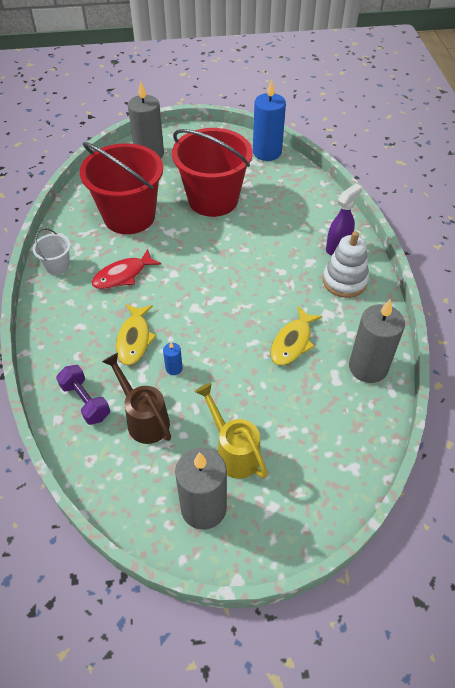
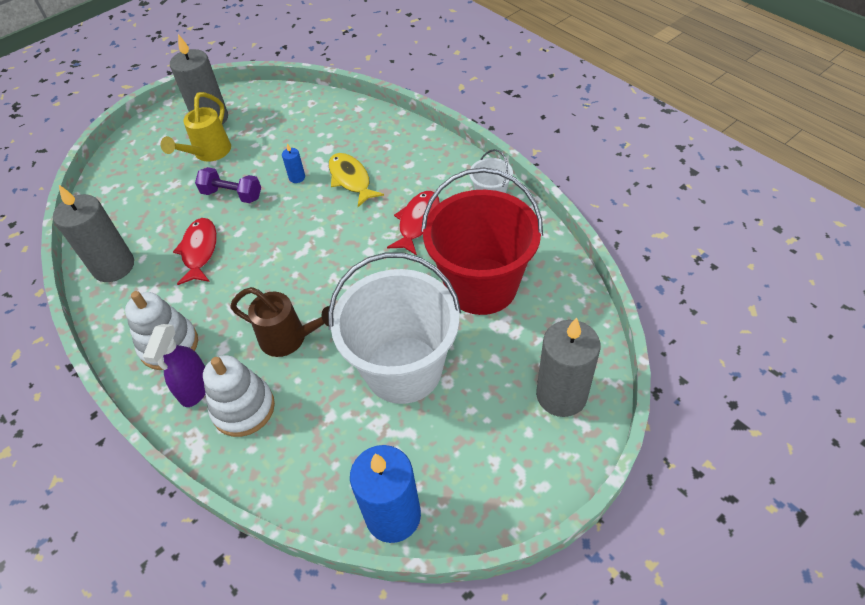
camera: 150 degrees right, 0 degrees up
purple dumbbell [56,365,110,425] -> purple dumbbell moved to [195,167,261,203]
brown watering can [102,353,171,444] -> brown watering can moved to [230,287,329,357]
red bucket [172,128,253,217] -> white bucket [328,252,461,404]
yellow watering can [195,383,268,479] -> yellow watering can turned 90 degrees clockwise [161,92,231,162]
yellow fish [271,306,323,366] -> red fish [173,218,217,285]
none -> white stacking toy [203,355,275,437]

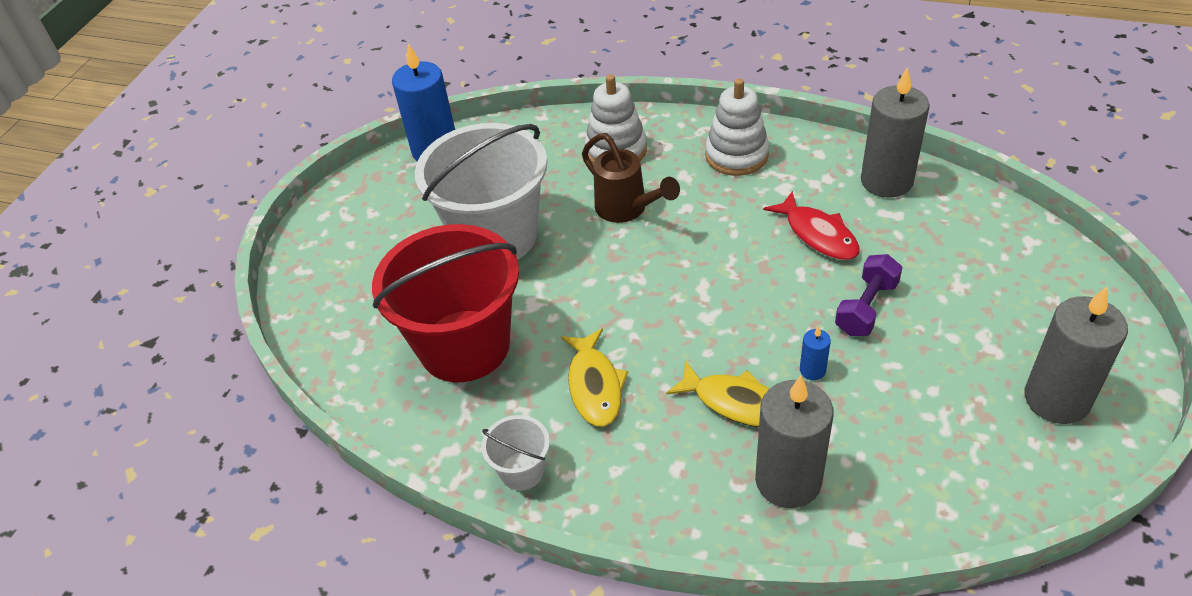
camera: 150 degrees right, 5 degrees down
purple spray bottle [143,324,205,407] -> none
yellow watering can [161,92,231,162] -> none
purple dumbbell [195,167,261,203] -> purple dumbbell turned 45 degrees counterclockwise [835,254,903,336]
brown watering can [230,287,329,357] -> brown watering can turned 120 degrees counterclockwise [582,133,680,223]
red fish [387,191,440,255] -> yellow fish [561,328,628,427]
grey candle [536,318,601,417] -> grey candle moved to [755,375,833,508]

